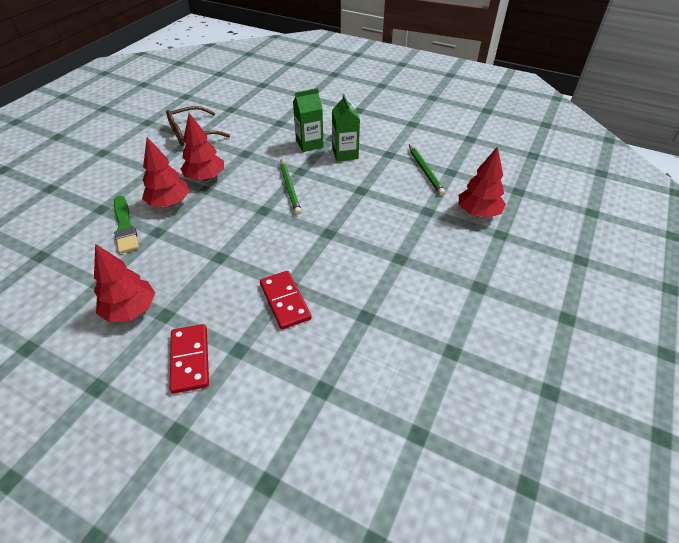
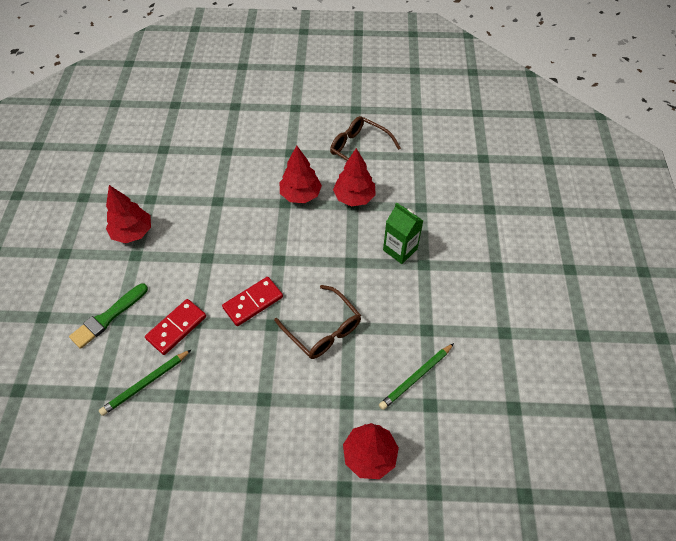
camera: 65 degrees right, 10 degrees up
green brush [114,196,139,254] -> green brush moved to [69,283,148,349]
red tree [142,137,190,207] -> red tree moved to [333,148,376,207]
red domino [170,324,209,394] -> red domino moved to [222,277,283,326]
green pencil [280,159,301,215] -> green pencil moved to [99,349,192,416]
green carton [332,94,360,161] -> none
none -> brown glasses [274,285,361,359]

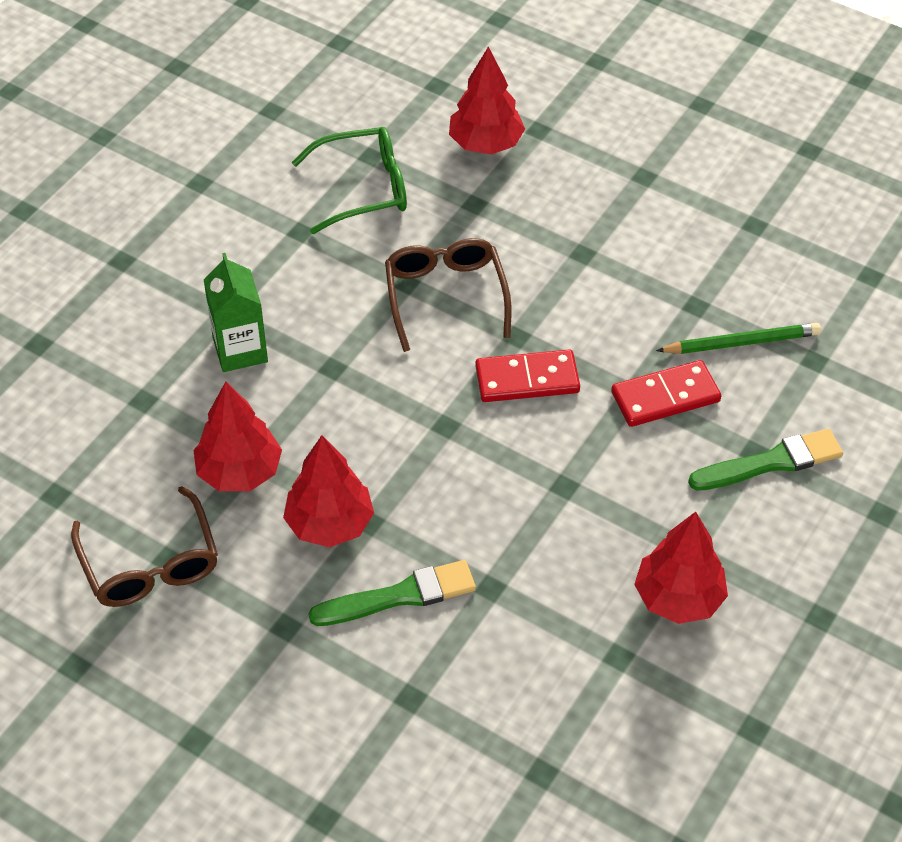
camera: 150 degrees left, 5 degrees down
green pencil [379,343,454,410] -> green glasses [292,127,407,234]
none -> green brush [308,560,476,626]

